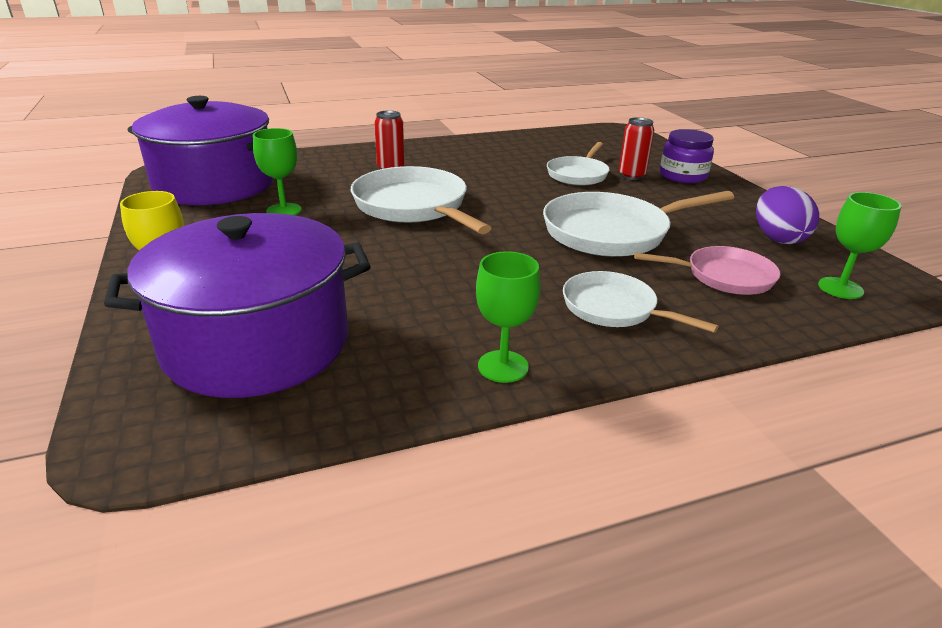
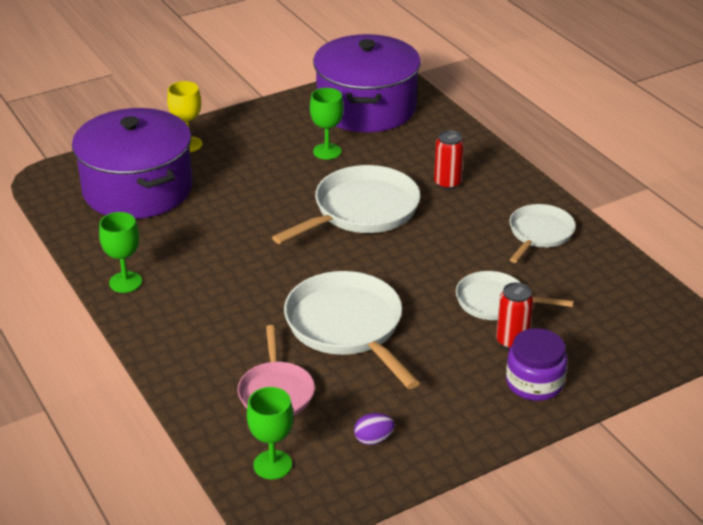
camera: 80 degrees right, 5 degrees up
white pan [563,271,719,333] -> white pan moved to [510,204,576,263]
purple egg [756,186,819,244] -> purple egg [354,413,395,445], size x0.56

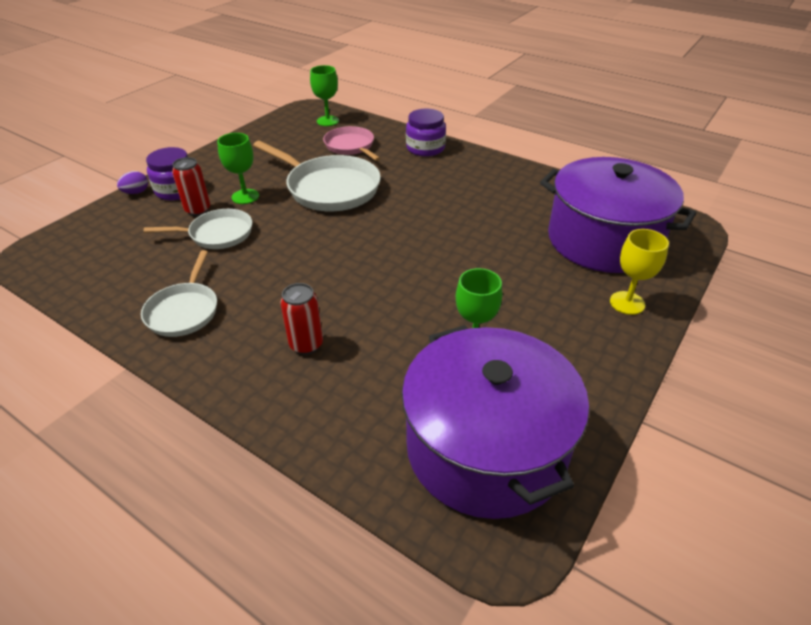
camera: 155 degrees right, 5 degrees up
green goblet [99,212,142,293] -> green goblet moved to [217,133,259,204]
white pan [272,165,420,244] -> none
purple egg [354,413,395,445] -> purple egg moved to [117,171,148,194]
none -> purple jar [406,109,446,156]

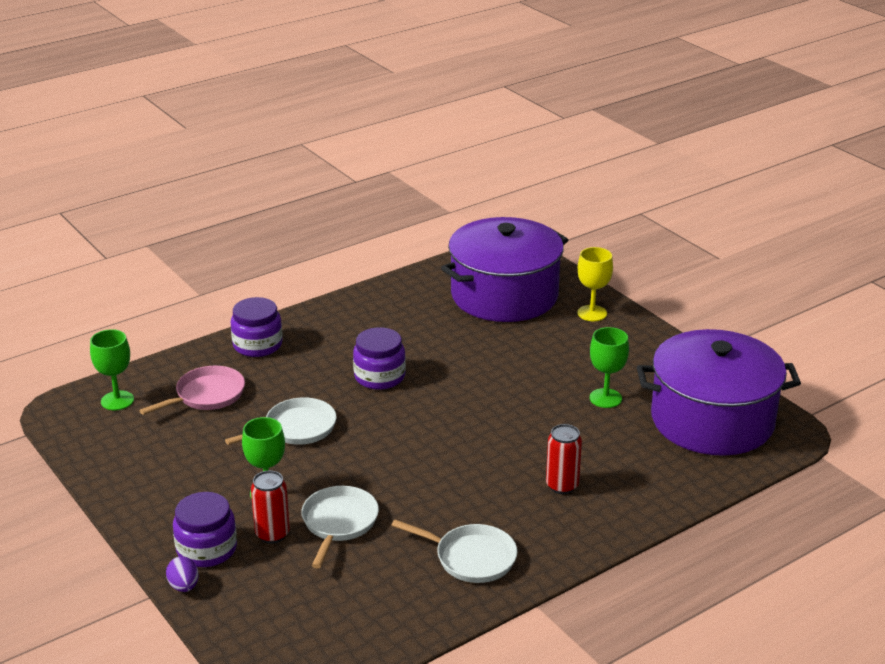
camera: 70 degrees left, 10 degrees down
white pan [253,141,381,211] -> white pan [225,397,337,445], size x0.61
pink pan [323,126,381,161] -> pink pan turned 150 degrees clockwise [139,366,245,415]
none -> purple jar [353,327,406,390]

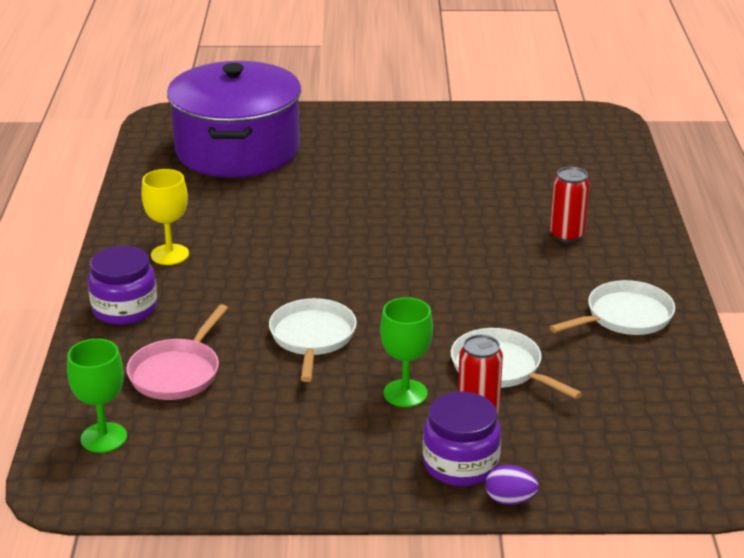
camera: 55 degrees left, 0 degrees up
pink pan [139,366,245,415] -> pink pan turned 150 degrees counterclockwise [126,304,228,400]
purple jar [353,327,406,390] -> none
yellow goblet [577,247,613,321] -> yellow goblet moved to [141,169,189,265]
green goblet [590,327,629,408] -> none
purple pot [637,329,801,456] -> none

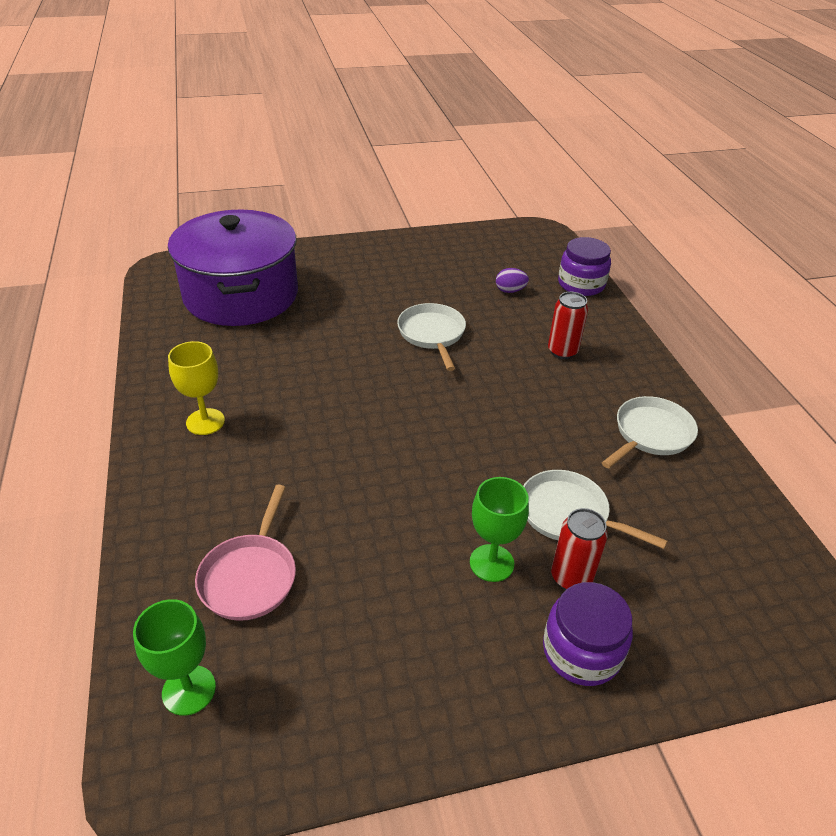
camera: 15 degrees left, 10 degrees up
purple jar [88,246,157,325] -> purple jar moved to [558,237,611,296]
white pan [269,298,357,382] -> white pan moved to [397,303,466,371]
purple egg [485,465,539,505] -> purple egg moved to [496,268,529,293]

